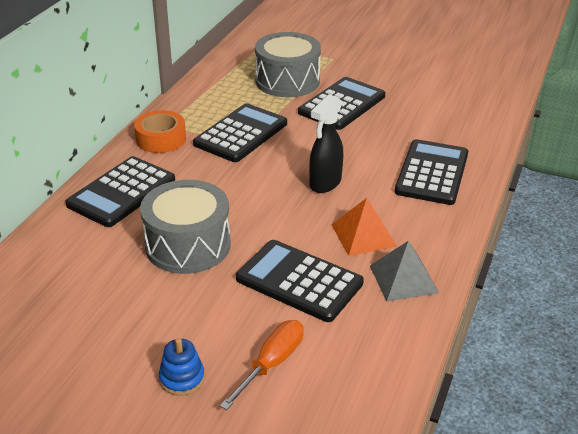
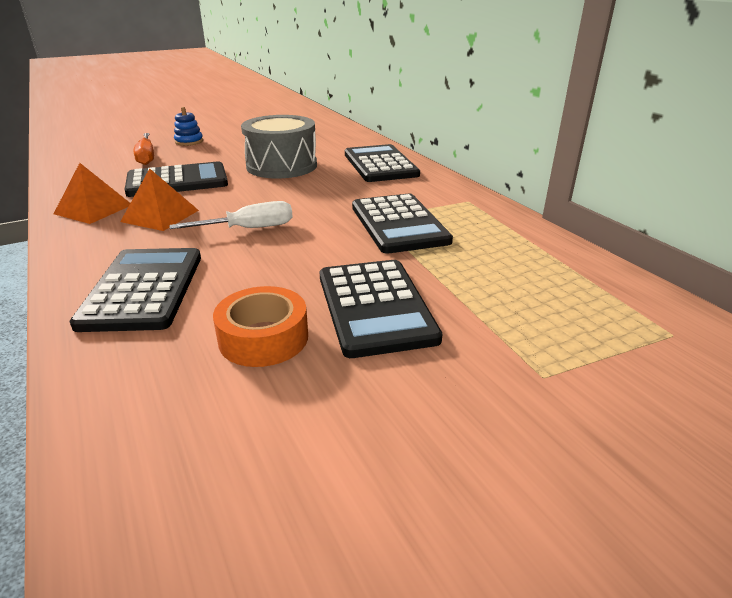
camera: 130 degrees right, 5 degrees down
orange tape [134,110,186,153] -> orange tape moved to [213,286,308,367]
grey drum [255,32,321,97] -> none
black spray bottle [309,94,343,193] -> white screwdriver [170,201,293,229]
grey pyramid [370,241,439,302] -> orange pyramid [54,163,130,224]
black calculator [394,139,468,205] -> black calculator turned 150 degrees counterclockwise [69,248,201,332]

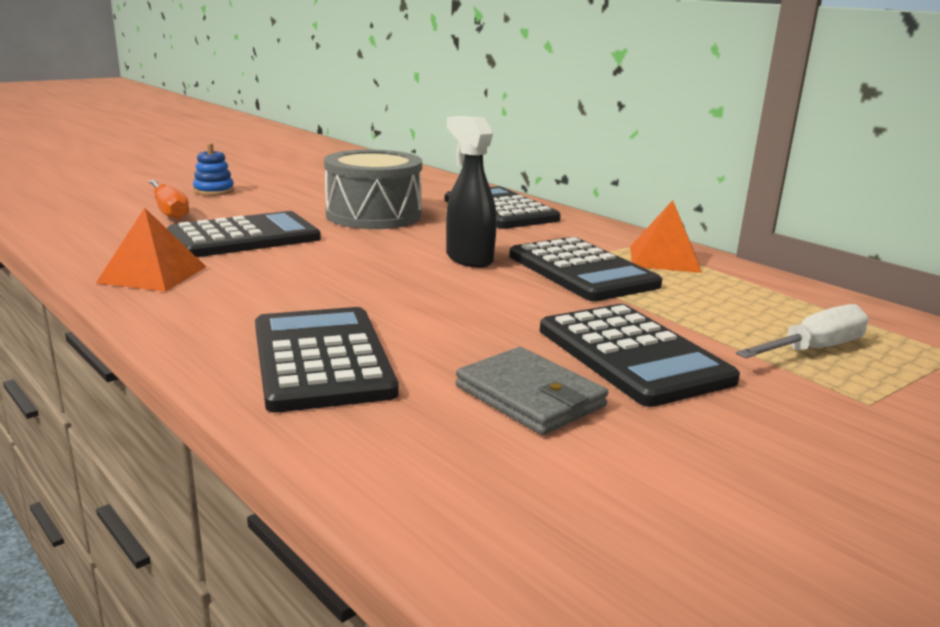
camera: 15 degrees left, 10 degrees down
orange pyramid [120,168,199,231] -> orange pyramid moved to [630,200,702,273]
white screwdriver [170,201,293,229] -> white screwdriver moved to [736,304,869,358]
orange tape [213,286,308,367] -> grey wallet [456,347,608,435]
none -> black spray bottle [446,116,497,268]

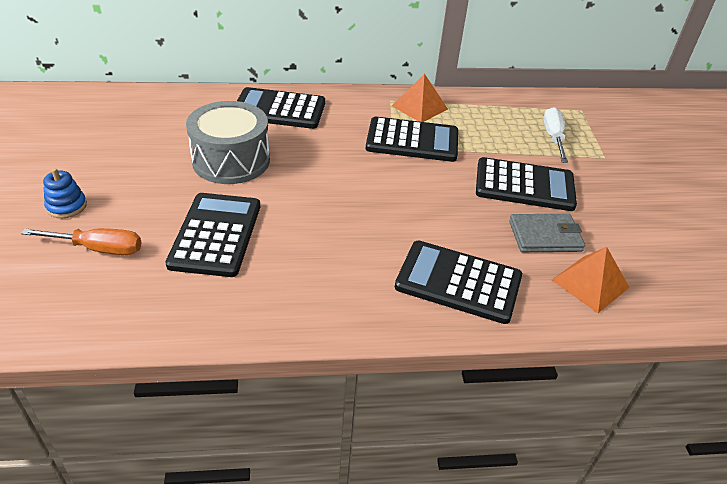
camera: 55 degrees left, 20 degrees up
orange pyramid [96,208,206,292] -> orange pyramid moved to [552,247,630,313]
black spray bottle [446,116,497,268] -> none

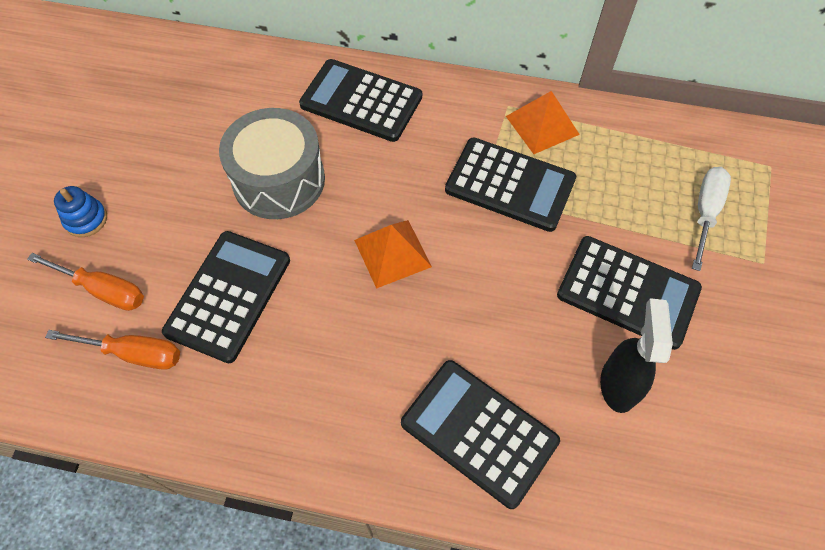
camera: 20 degrees right, 20 degrees up
grey wallet [509,214,585,252] -> black spray bottle [600,298,673,413]
orange pyramid [552,247,630,313] -> orange pyramid moved to [354,220,432,289]
none -> orange screwdriver [45,330,180,370]

